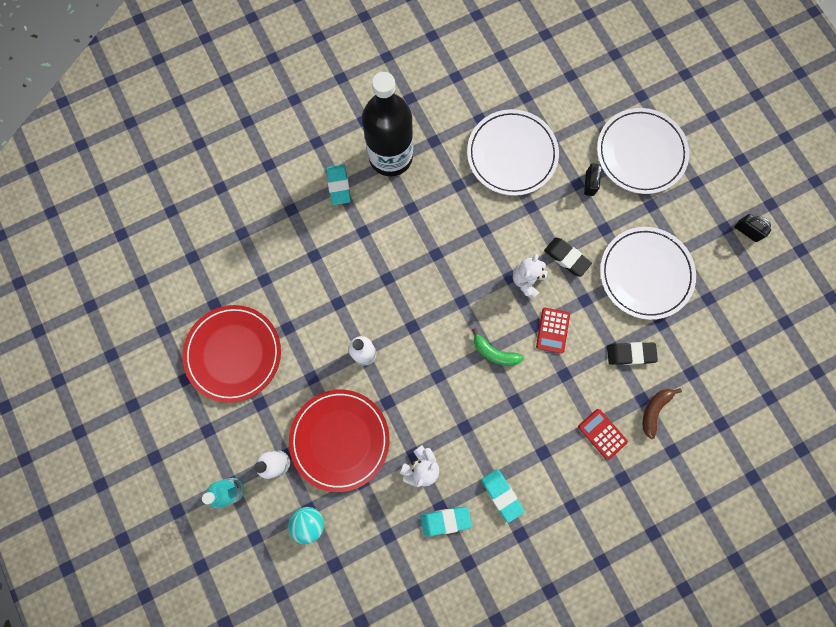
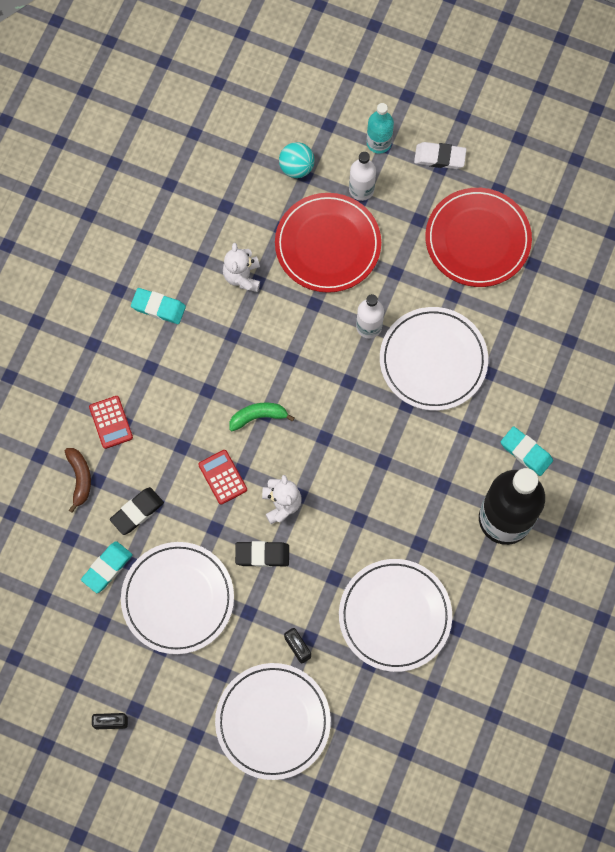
camera: 140 degrees right, 5 degrees down
turquoise eraser [420,507,472,536] -> turquoise eraser moved to [81,541,133,593]
red calculator [578,409,628,460] -> red calculator turned 60 degrees clockwise [89,396,133,449]
none -> white plate [380,307,488,411]
none -> white eraser [414,142,467,169]

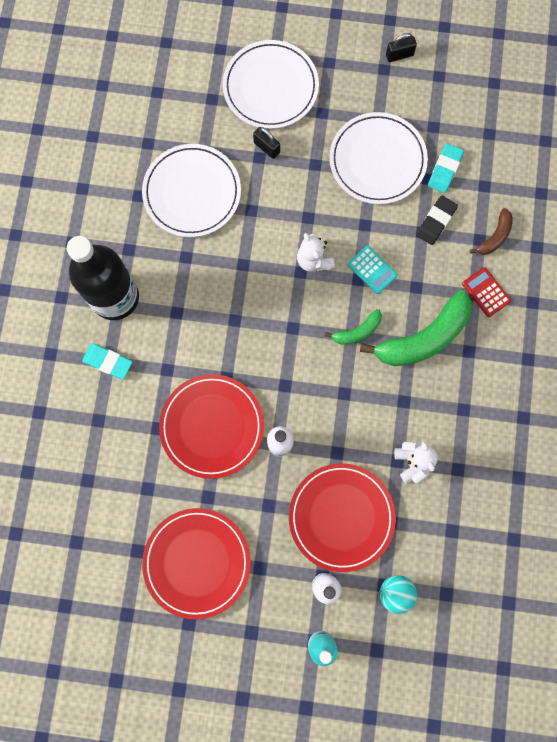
camera: 165 degrees right, 5 degrees up
brown banana [65,448,91,513] -> brown banana turned 120 degrees counterclockwise [470,208,513,255]
turquoise eraser [131,288,186,324] -> none
red calculator [198,450,247,505] -> turquoise calculator [348,246,397,294]
black eraser [235,541,289,567] -> none
white plate [380,307,488,411] -> red plate [159,374,264,479]
white eraser [414,142,467,169] -> none
none -> green banana [360,290,472,366]

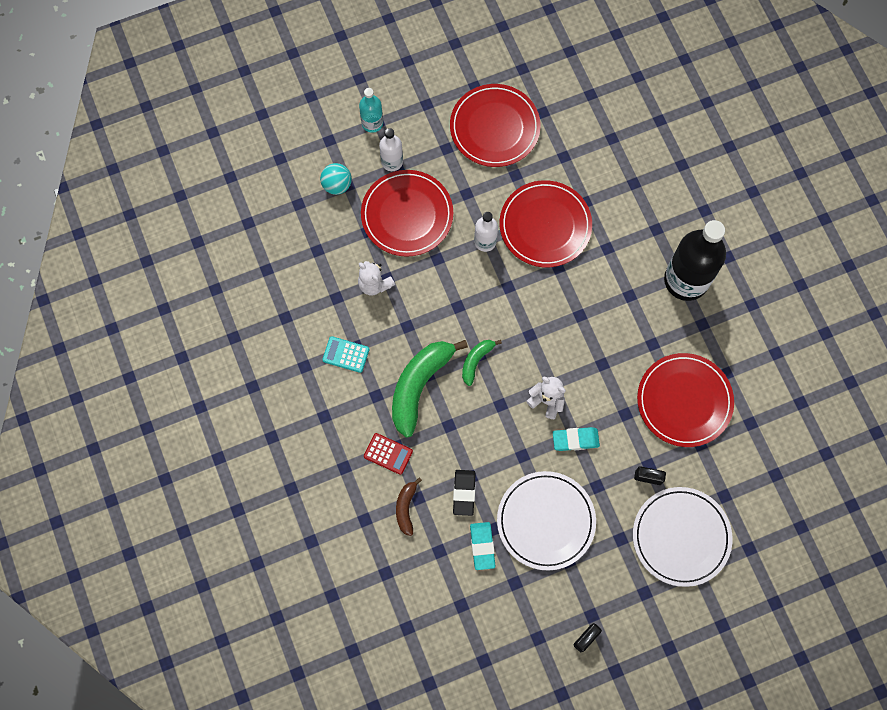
camera: 150 degrees right, 5 degrees down
turquoise eraser [82,343,132,380] -> turquoise eraser moved to [553,427,600,451]
white plate [142,144,241,237] -> red plate [637,353,734,447]
turquoise calculator [348,246,397,294] -> turquoise calculator moved to [322,336,369,373]

